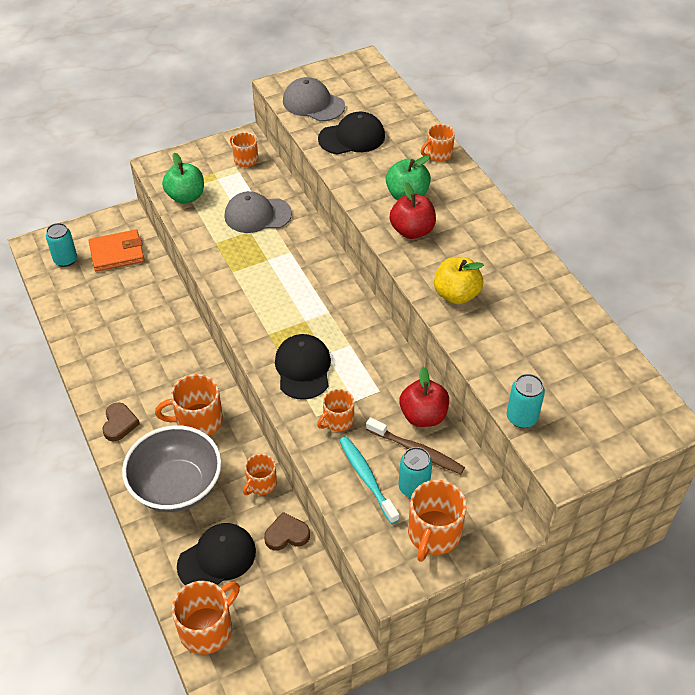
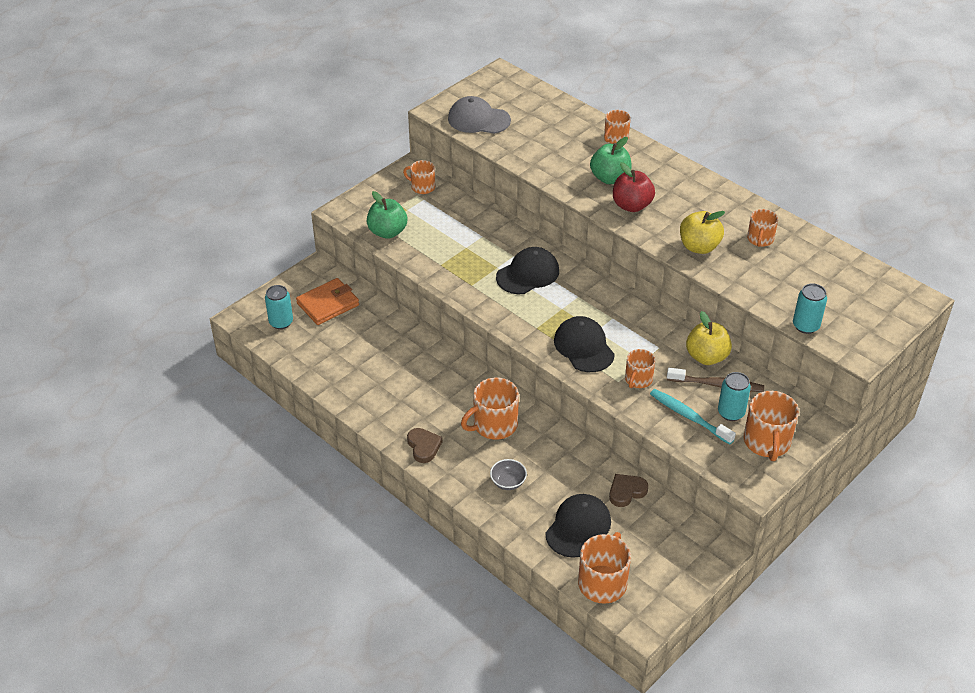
camera: 20 degrees left, 5 degrees down
grey bowl [122,425,222,512] -> grey bowl [490,459,527,490], size x0.40
grey cap [224,191,292,233] -> none
orange mug [243,454,277,495] -> orange mug moved to [747,209,778,247]
black cap [318,112,385,155] -> black cap moved to [496,247,559,294]
red apple [399,367,449,427] -> yellow apple [686,311,732,365]

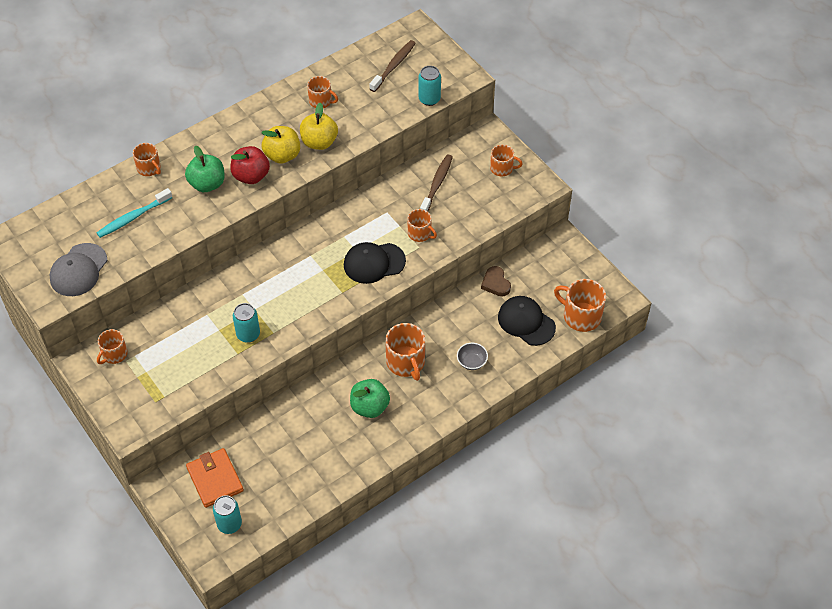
camera: 80 degrees left, 10 degrees up
green apple [367,191,407,239] -> green apple moved to [350,379,390,418]
brown heart [407,428,443,463] -> none
black cap [496,247,559,294] -> none
turquoise toothbrush [650,389,736,444] -> turquoise toothbrush moved to [96,188,172,238]
yellow apple [686,311,732,365] -> yellow apple moved to [261,126,300,164]
turquoise can [718,372,751,421] -> turquoise can moved to [233,303,260,343]
orange mug [744,391,799,461] -> orange mug [490,144,523,176], size x0.62
none -> brown toothbrush [370,40,416,92]

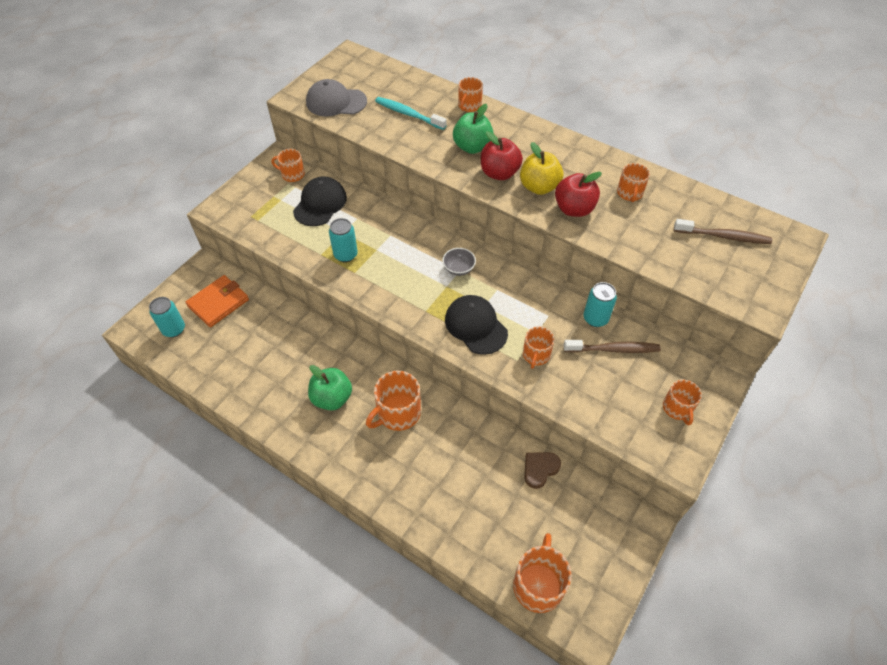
camera: 70 degrees right, 0 degrees up
yellow apple [300,103,338,150] -> red apple [555,172,602,217]
turquoise can [418,66,441,106] -> turquoise can moved to [583,282,617,327]
grey bowl [457,343,488,370] -> grey bowl moved to [442,248,476,276]
black cap [498,296,556,346] -> black cap moved to [293,177,347,226]

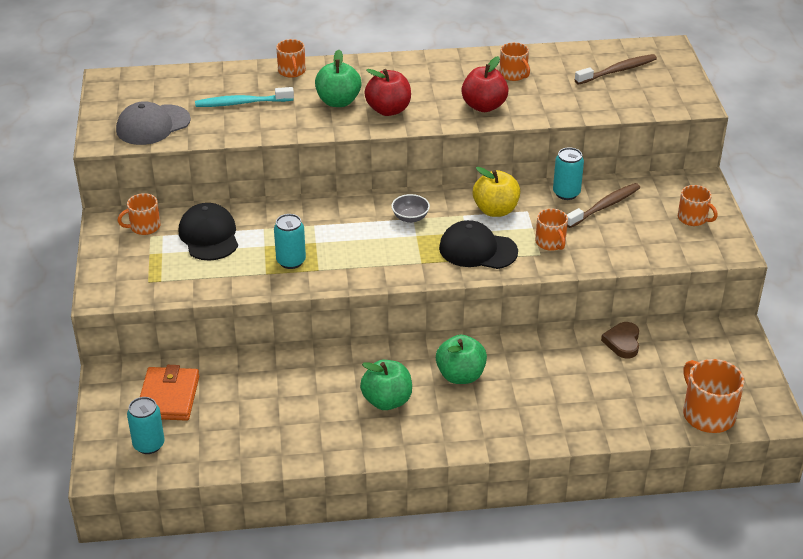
camera: 40 degrees left, 15 degrees down
orange mug [366,371,421,431] -> green apple [436,335,487,384]
yellow apple [520,142,563,195] -> yellow apple moved to [473,167,520,217]

